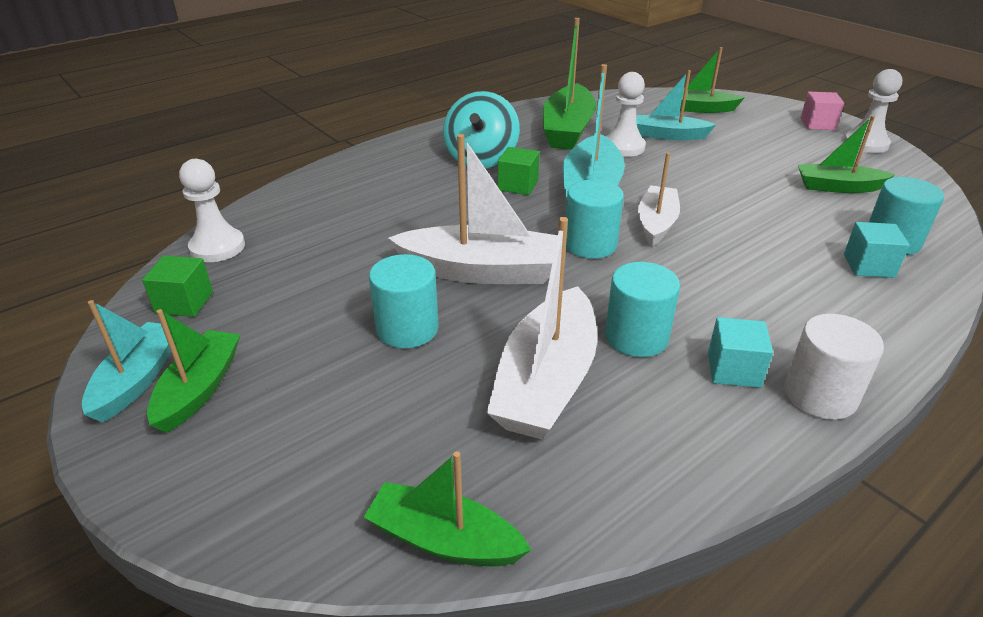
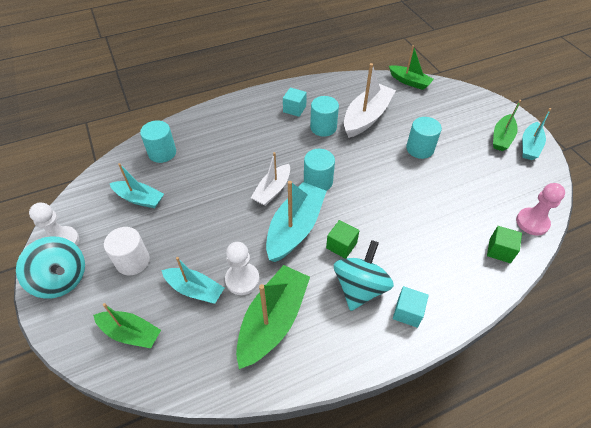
camera: 165 degrees left, 15 degrees up
green cube [142,256,213,317] -> green cube moved to [487,226,522,263]
white pawn [179,159,245,262] -> pink pawn [516,183,565,235]
white boat [388,134,558,284] -> none
white cylinder [784,314,884,420] -> white cylinder moved to [104,227,150,275]
green boat [798,116,895,193] -> turquoise boat [109,163,164,208]
pink cube [800,92,845,130] -> turquoise spinning top [16,236,85,299]
turquoise cube [844,222,910,278] -> turquoise cube moved to [393,286,429,328]

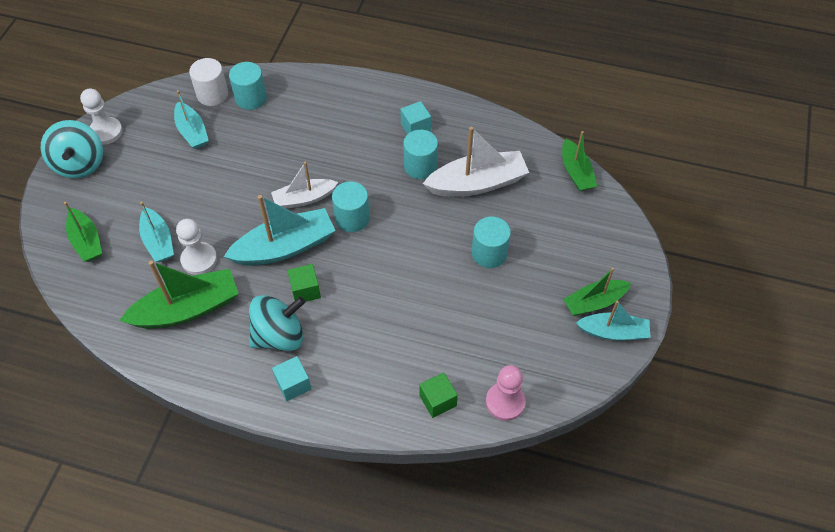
camera: 40 degrees right, 5 degrees up
white cylinder [104,227,150,275] -> white cylinder moved to [189,58,228,106]
turquoise boat [522,108,551,160] -> turquoise boat turned 150 degrees counterclockwise [576,301,650,341]

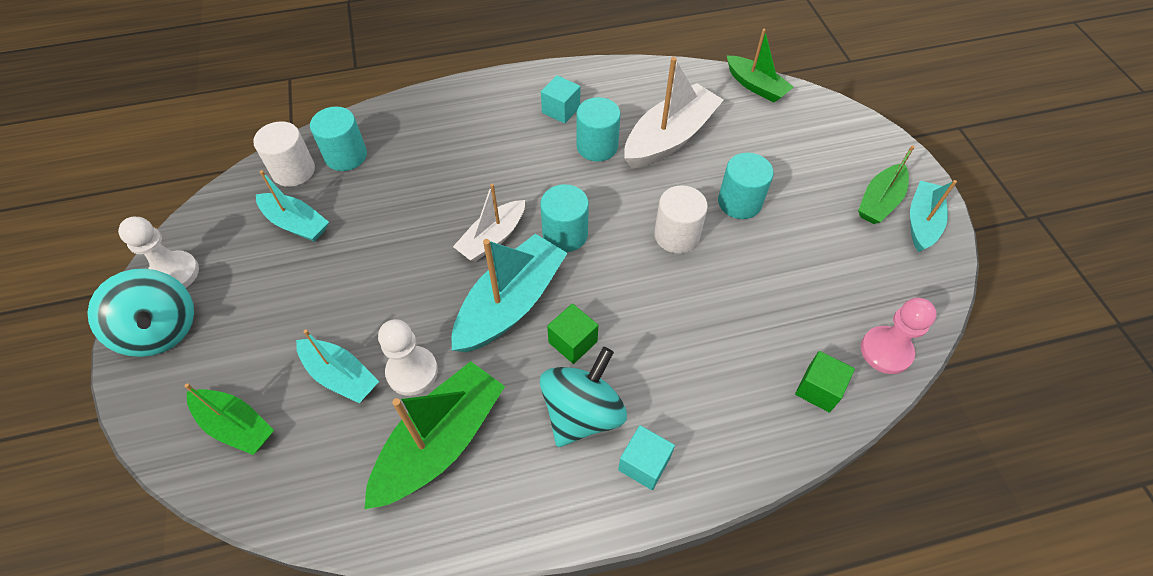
camera: 30 degrees left, 0 degrees up
turquoise boat [576,301,650,341] -> turquoise boat turned 45 degrees counterclockwise [910,180,957,252]
none -> white cylinder [654,185,708,253]

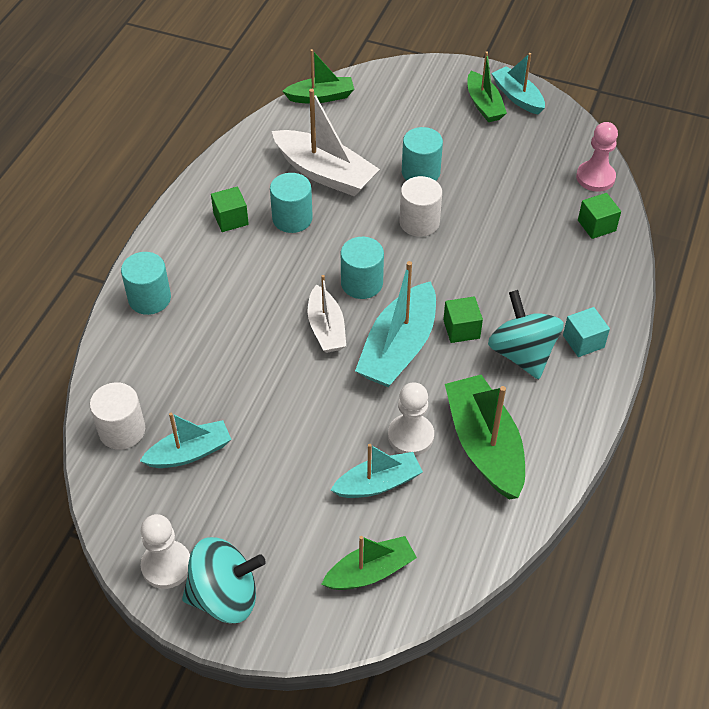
camera: 55 degrees left, 5 degrees down
turquoise cylinder [310,106,367,171] -> turquoise cylinder moved to [121,252,171,315]
turquoise boat [451,234,567,352] -> turquoise boat turned 135 degrees counterclockwise [355,261,436,387]
turquoise cube [541,75,580,124] -> green cube [211,186,249,232]
white boat [624,57,724,168] -> white boat turned 135 degrees clockwise [272,89,380,197]

